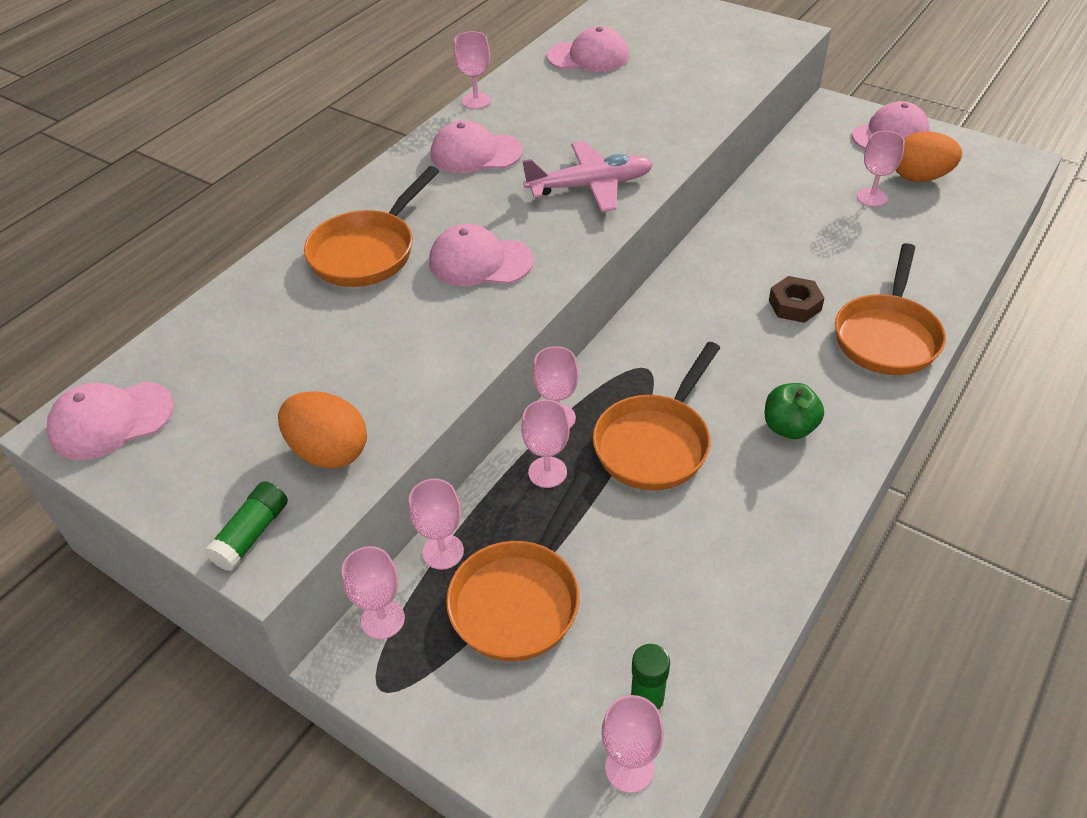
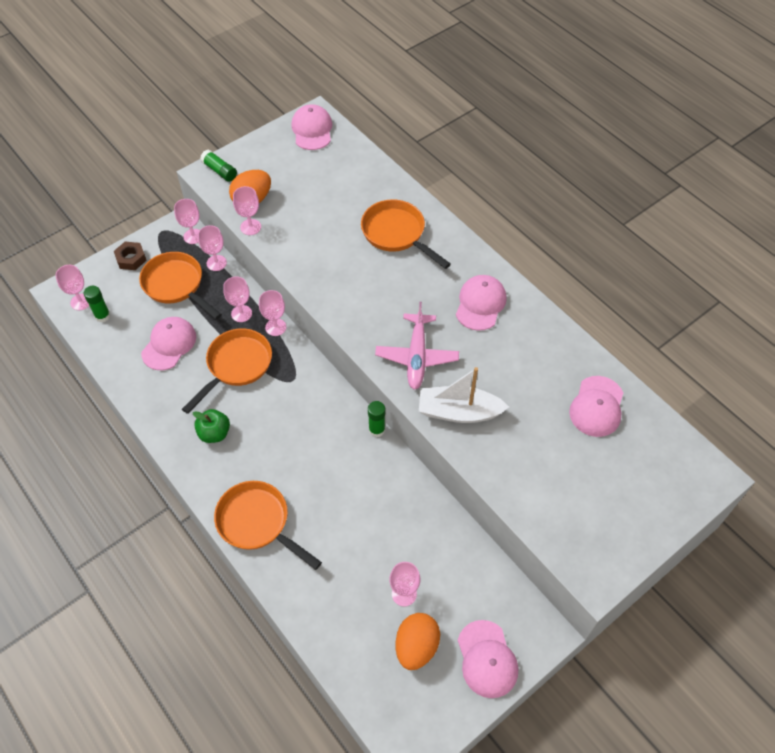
camera: 105 degrees right, 10 degrees up
pink cap [429,224,534,286] -> pink cap moved to [141,317,196,370]
pink goblet [454,31,491,109] -> pink goblet moved to [233,186,261,235]
orange pan [593,342,720,490] -> orange pan turned 75 degrees clockwise [182,328,272,414]
brown nut [769,276,825,323] -> brown nut moved to [114,242,147,270]
none -> green glue stick [368,401,385,437]
none -> white boat [419,367,509,423]

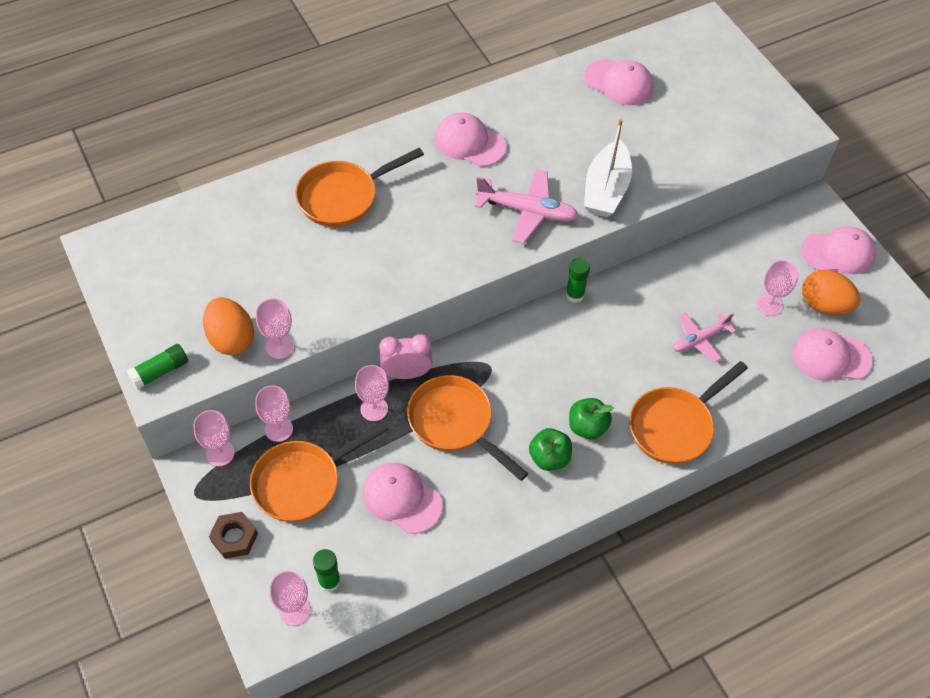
camera: 80 degrees left, 0 degrees up
pink goblet [259,290,286,336] -> pink clock [379,334,432,379]
pink cap [291,104,332,150] -> pink cap moved to [792,328,872,381]
none -> green apple [569,398,614,440]
none -> pink plane [673,312,736,362]

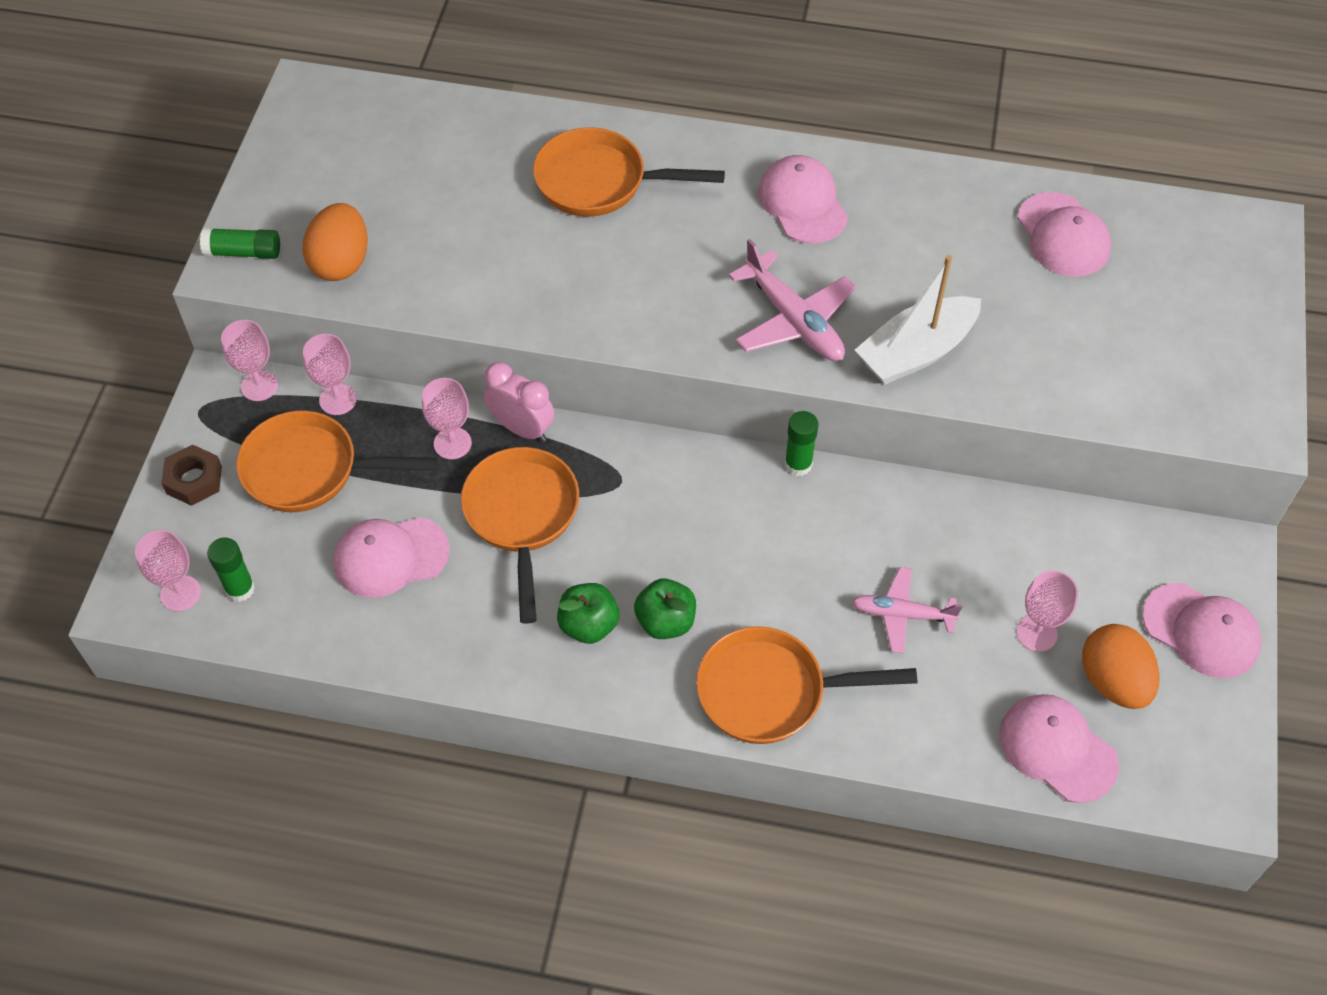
camera: 40 degrees right, 0 degrees up
pink goblet [256,298,294,359] -> none
pink cap [363,463,442,534] -> pink cap turned 90 degrees counterclockwise [333,517,450,598]

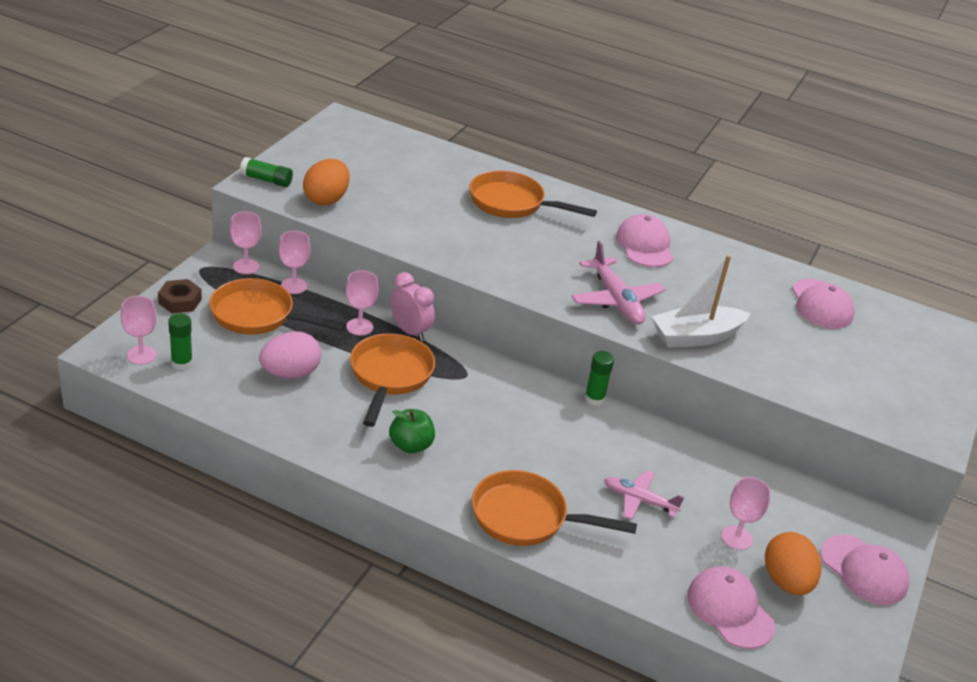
camera: 10 degrees right, 20 degrees down
pink cap [333,517,450,598] -> pink egg [259,331,321,379]
green apple [634,579,696,639] -> none

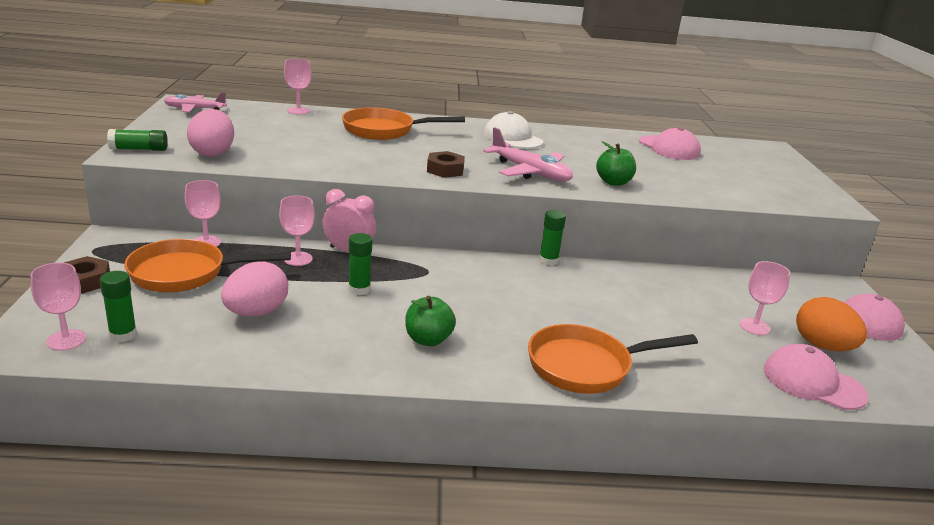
camera: 25 degrees left, 10 degrees down
pink goblet [230,212,262,274] -> pink goblet moved to [284,59,312,115]
orange egg [303,159,350,206] -> pink egg [187,109,234,156]
orange pan [350,333,435,427] -> green glue stick [348,233,372,295]
pink plane [604,470,684,520] -> pink plane moved to [164,92,227,112]
pink cap [616,214,673,267] -> white cap [484,111,543,149]
white boat [651,255,750,348] -> green apple [596,141,636,186]
none -> brown nut [427,151,465,178]

